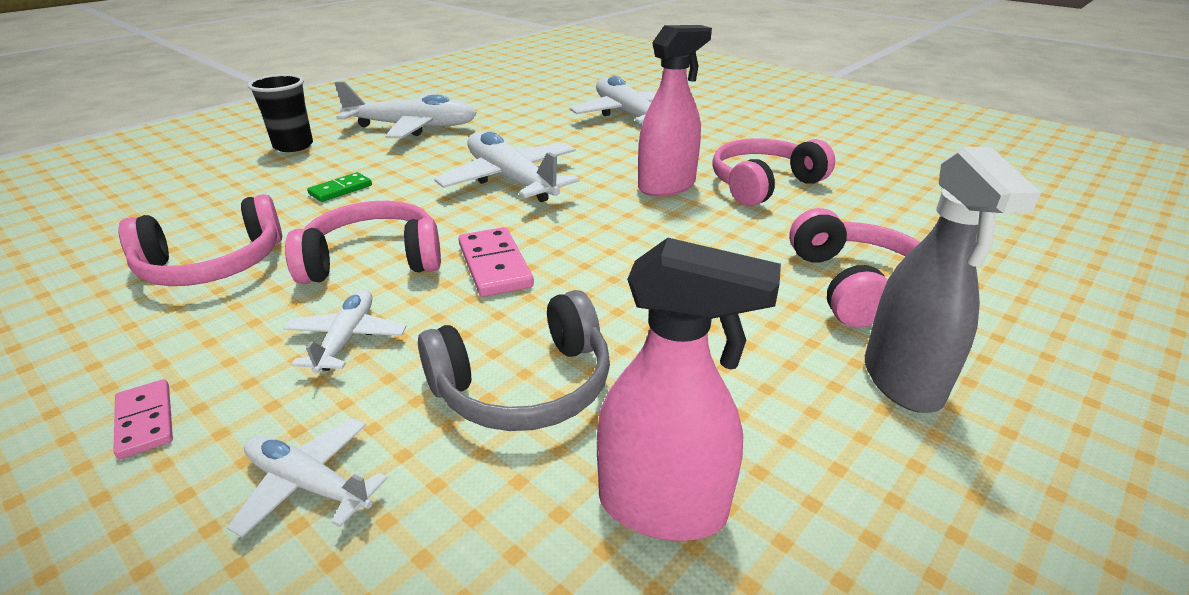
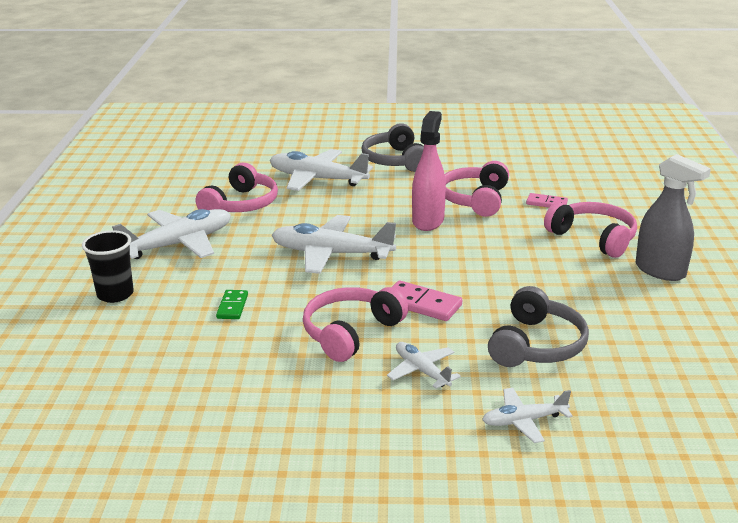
camera: 40 degrees left, 5 degrees down
pink domino [113,379,173,459] -> pink domino moved to [526,193,568,207]
pink headphones [118,194,282,286] -> pink headphones moved to [196,163,278,212]
pink spray bottle [597,238,781,541] -> none
none -> grey headphones [361,123,424,172]

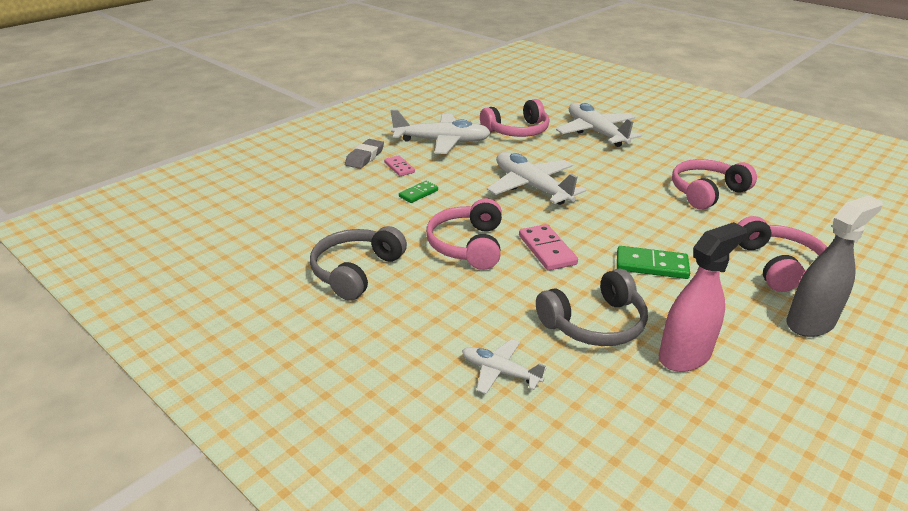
camera: 40 degrees right, 5 degrees up
black cup [82,230,134,303] -> grey eraser [345,139,384,169]
pink headphones [303,287,409,362] -> pink headphones turned 75 degrees counterclockwise [426,198,502,270]
grey headphones [361,123,424,172] -> grey headphones moved to [310,226,407,301]
white plane [387,342,461,389] -> none
pink spray bottle [412,111,446,231] -> pink spray bottle moved to [659,222,747,372]
pink domino [526,193,568,207] -> pink domino moved to [384,155,415,176]
grey spray bottle [636,154,711,281] -> grey spray bottle turned 120 degrees counterclockwise [786,195,883,337]
none -> green domino [617,246,690,279]

